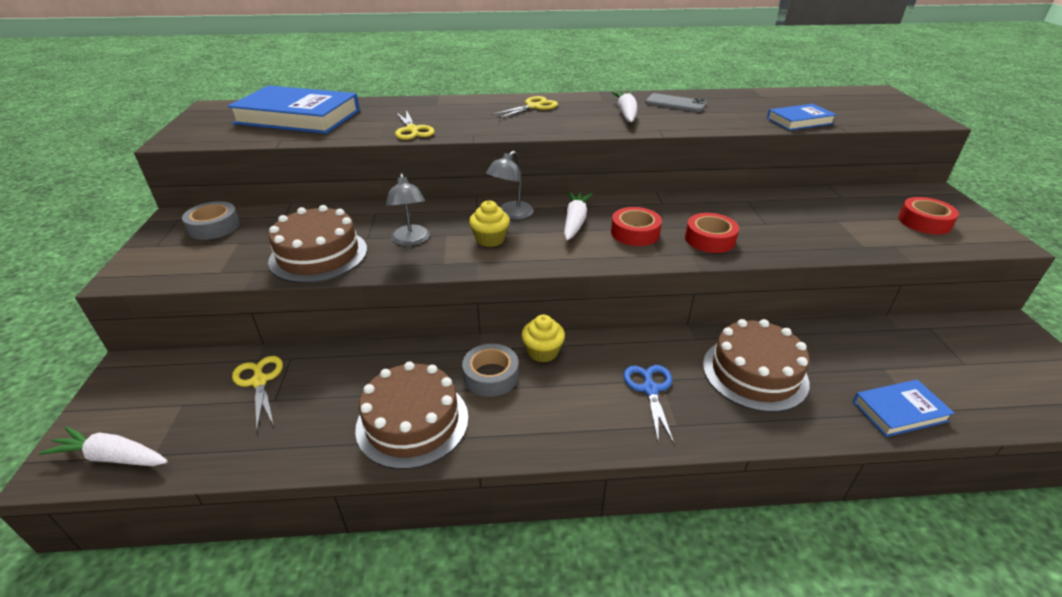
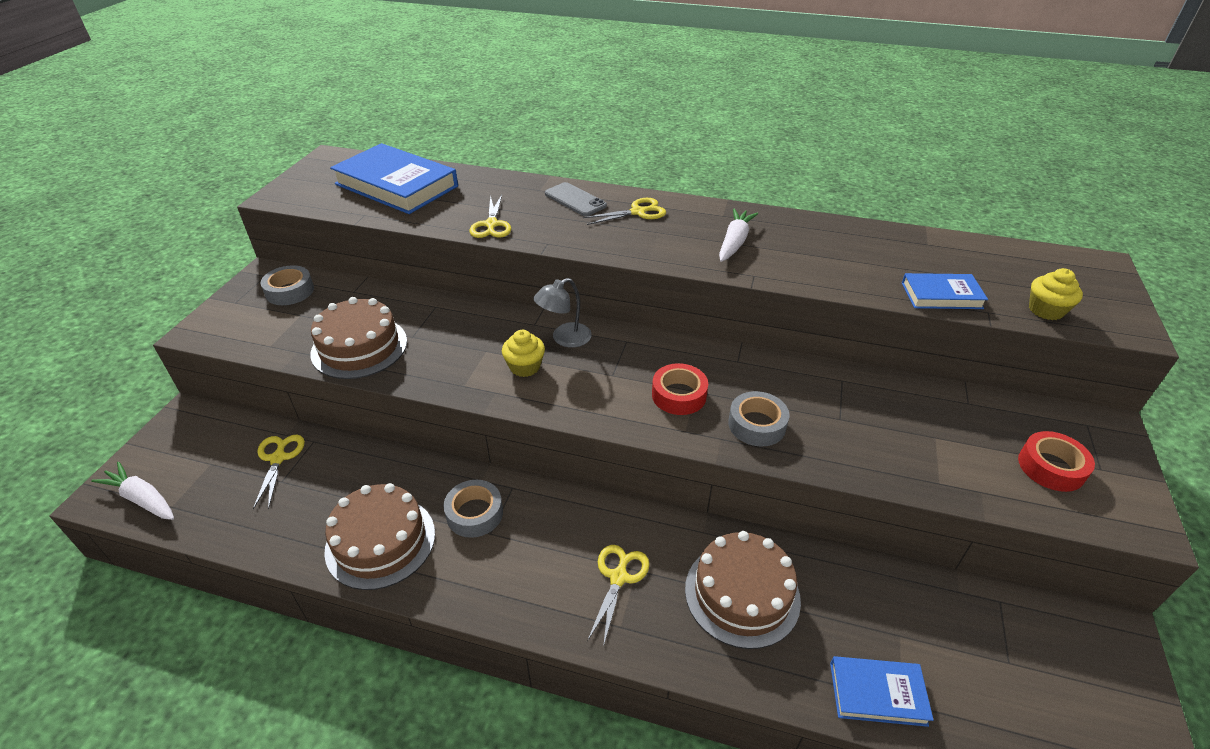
camera: 20 degrees right, 5 degrees up
grey lamp [386,173,430,246] -> none
yellow cupcake [521,314,565,363] -> yellow cupcake moved to [1029,268,1083,320]
white carrot [564,191,592,240] -> none
blue scissors [623,365,674,444] -> yellow scissors [587,545,650,647]
grey phone [645,93,707,112] -> grey phone moved to [545,182,607,216]
red tape [685,213,739,253] -> grey tape [728,391,789,446]

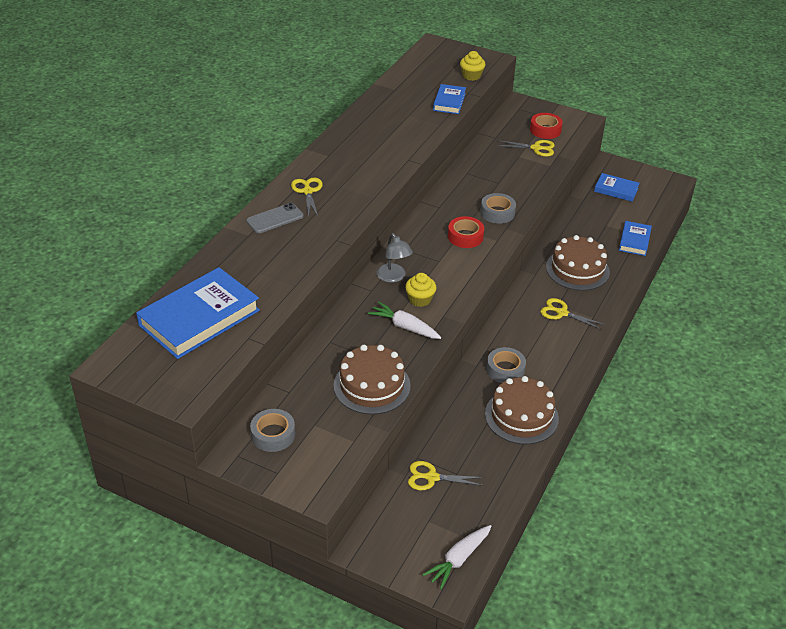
camera: 80 degrees left, 0 degrees up
yellow scissors [469,195,511,238] -> yellow scissors moved to [497,140,555,157]
white carrot [719,208,758,262] -> white carrot moved to [368,302,441,339]
none -> blue book [594,173,640,202]

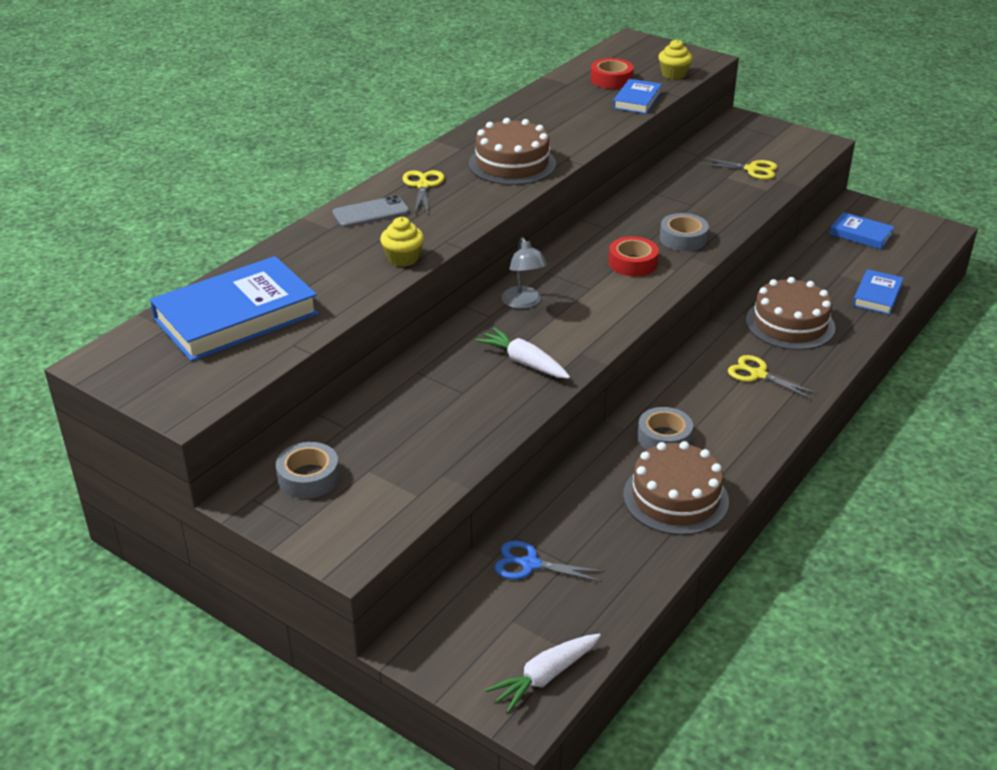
camera: 10 degrees right, 5 degrees down
brown cake [334,345,411,415] -> brown cake moved to [469,118,556,185]
yellow cupcake [405,273,436,307] -> yellow cupcake moved to [380,217,424,267]
yellow scissors [408,461,484,490] -> blue scissors [495,541,605,582]
red tape [530,113,563,139] -> red tape moved to [591,58,634,89]

